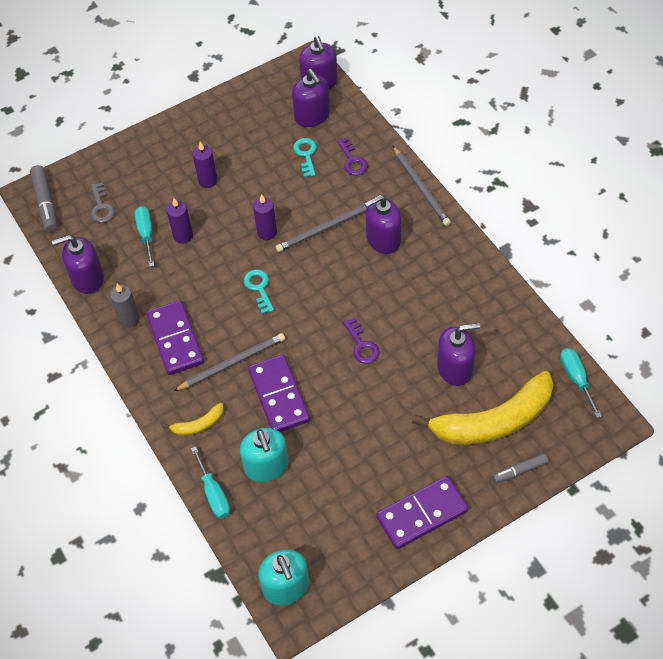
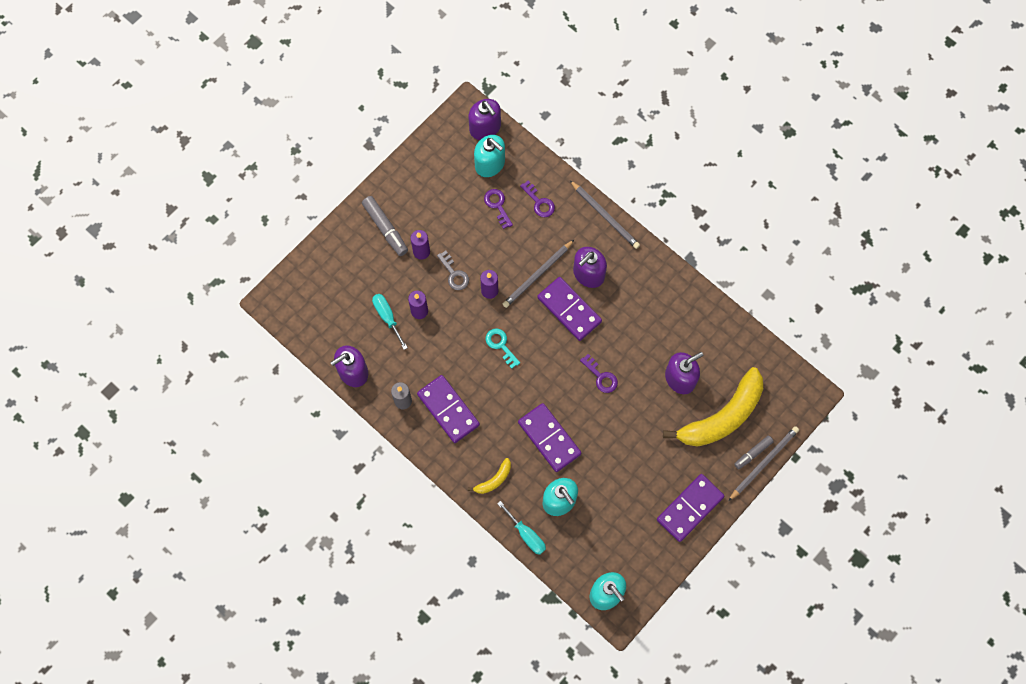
camera: 20 degrees left, 15 degrees up
grey marker [30,165,58,233] -> grey marker moved to [362,196,408,256]
grey key [91,182,115,223] -> grey key moved to [437,251,469,290]
grey pencil [174,333,285,391] -> grey pencil moved to [729,426,799,501]
purple soap dispenser [292,69,330,127] -> turquoise soap dispenser [474,135,505,177]
turquoise key [293,138,317,177] -> purple key [484,189,513,229]
turquoise screwdriver [560,348,602,418] -> none
none -> purple domino [537,277,602,341]

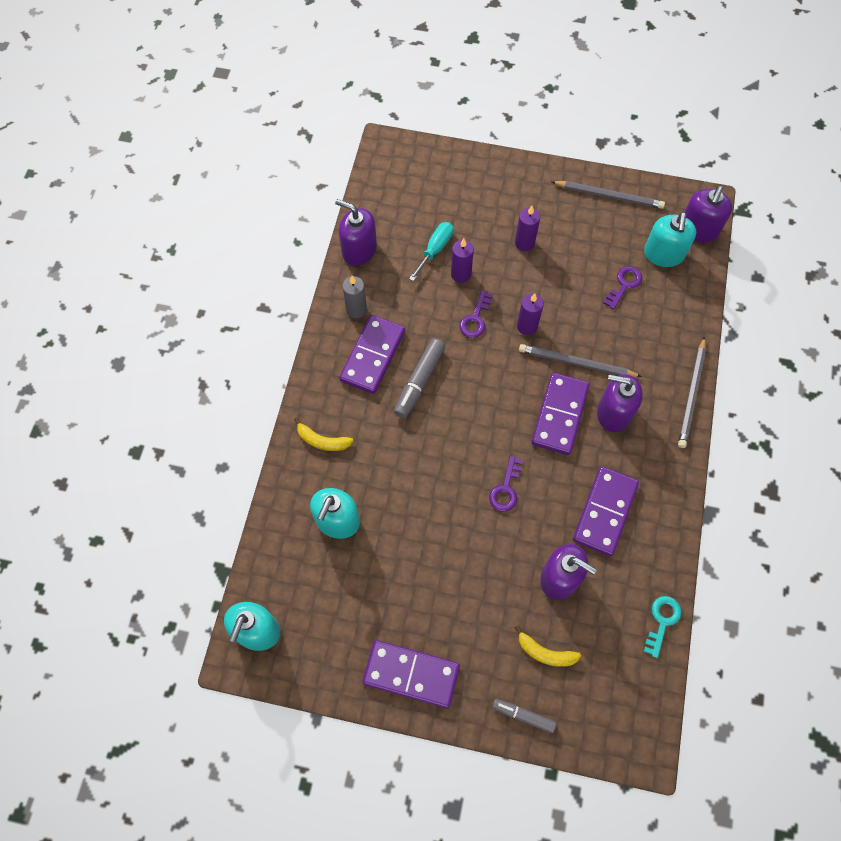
camera: 60 degrees right, 5 degrees down
grey marker [362,196,408,256] -> grey marker moved to [394,339,445,418]
grey key [437,251,469,290] -> none
turquoise key [486,328,520,369] -> turquoise key moved to [644,596,681,658]
turquoise screwdriver [497,501,546,555] -> none
purple domino [518,403,581,472] -> purple domino moved to [573,466,639,556]
purple key [520,180,555,217] -> purple key moved to [459,290,493,338]
yellow banana [663,367,763,447] -> yellow banana [515,625,581,667], size x0.43
grey pencil [729,426,799,501] -> grey pencil moved to [552,181,665,209]

